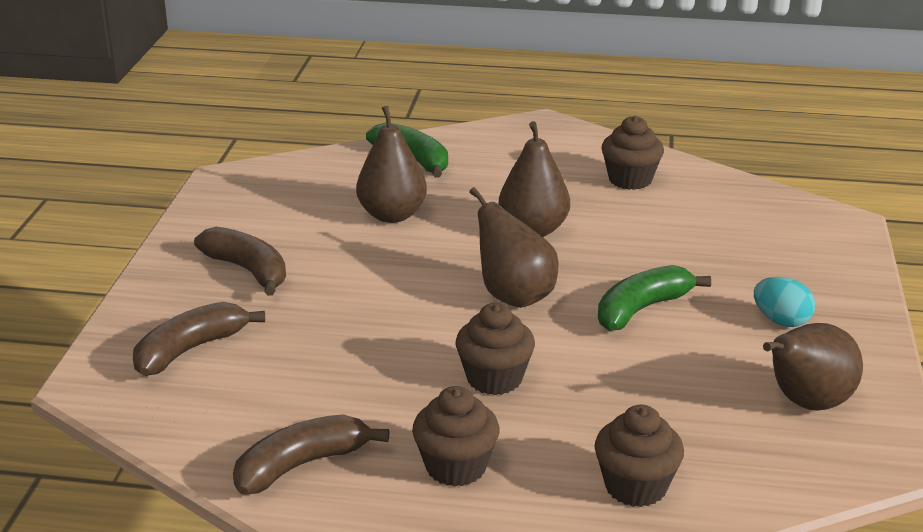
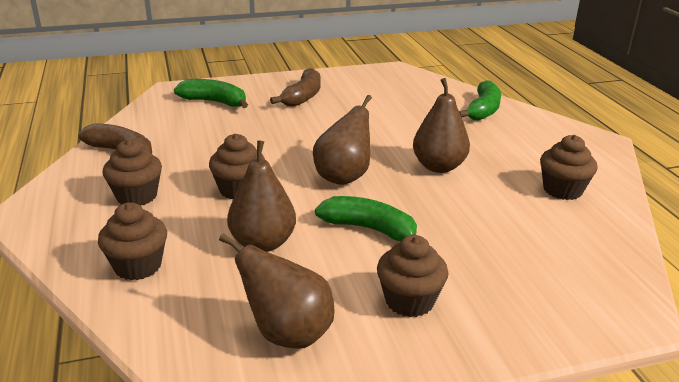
camera: 65 degrees right, 0 degrees up
brown banana [133,302,265,376] -> green banana [174,79,248,108]
brown pear [356,106,427,223] -> brown pear moved to [227,140,296,252]
turquoise egg [754,277,815,327] -> brown cupcake [377,235,448,317]

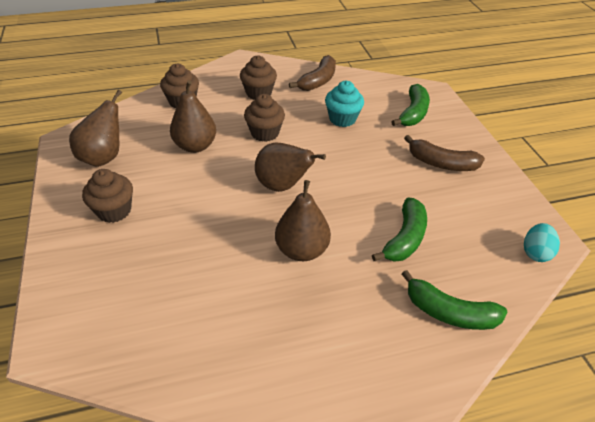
camera: 90 degrees right, 15 degrees up
green banana [315,196,417,241] -> green banana moved to [372,197,427,262]
brown cupcake [540,135,598,200] -> none
none -> turquoise cupcake [325,81,364,127]
none -> turquoise egg [524,223,560,262]

